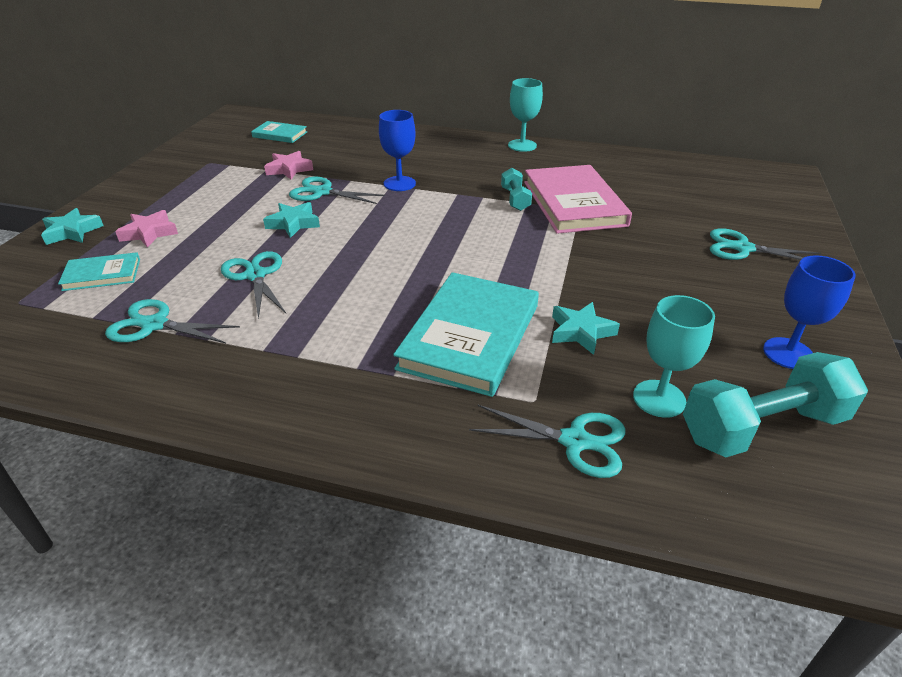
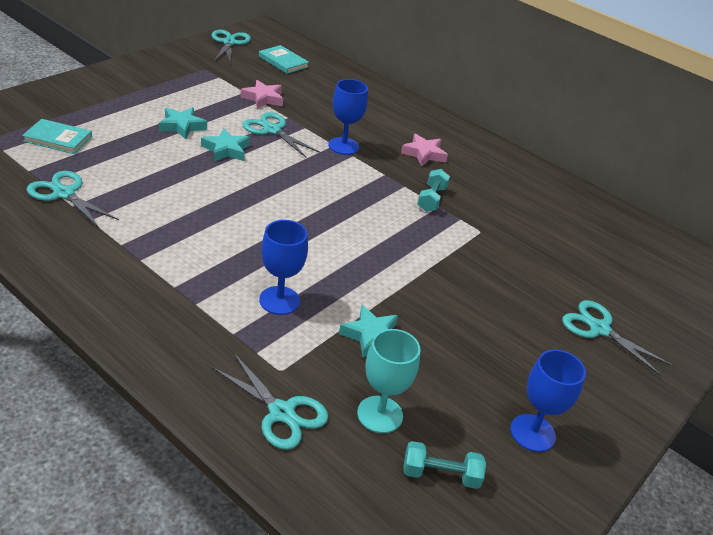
camera: 20 degrees right, 0 degrees up
turquoise star [41,208,103,245] -> turquoise star moved to [159,107,207,140]
pink star [115,210,178,248] -> pink star moved to [401,134,448,166]
turquoise scissors [221,251,286,319] -> turquoise scissors moved to [212,30,251,65]
turquoise book [393,272,539,397] -> blue goblet [259,220,308,315]
turquoise goblet [508,78,543,152] -> none
pink book [524,165,632,234] -> none
turquoise dumbbell [683,352,868,457] -> turquoise dumbbell [403,441,486,489], size x0.52

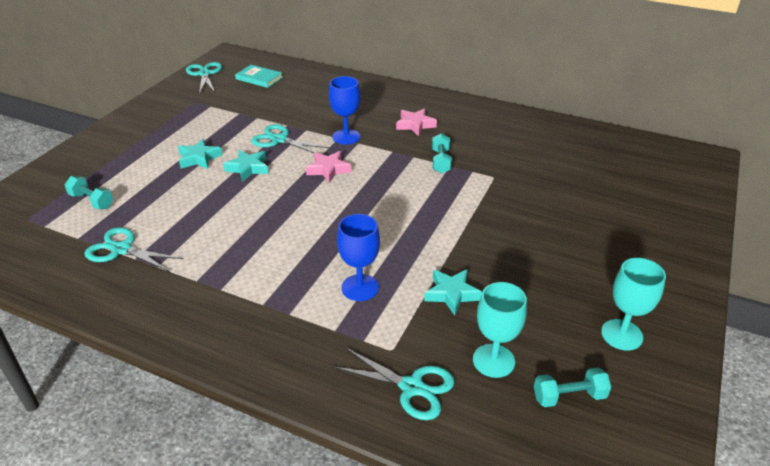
camera: 10 degrees left, 0 degrees up
turquoise book [22,119,92,154] -> turquoise dumbbell [65,176,113,209]
pink star [240,80,283,109] -> pink star moved to [306,151,352,183]
blue goblet [510,349,586,452] -> turquoise goblet [601,258,666,351]
turquoise scissors [562,300,673,377] -> none

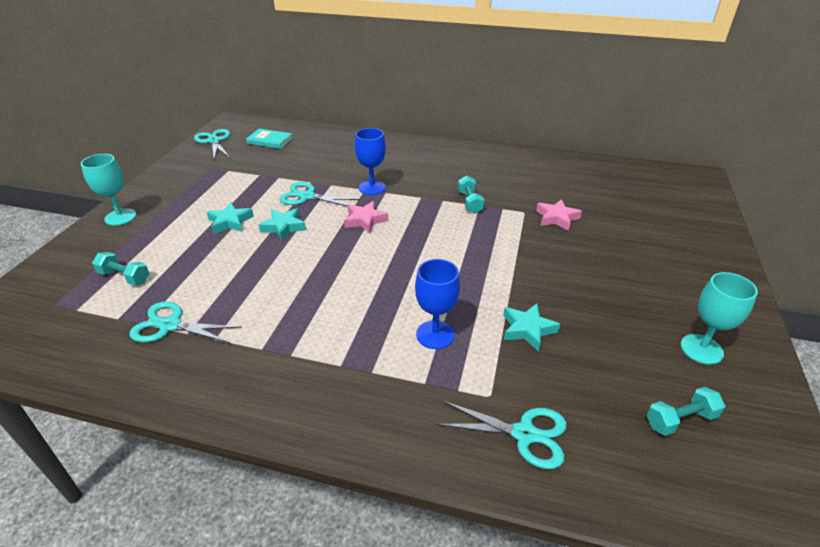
camera: 10 degrees left, 0 degrees up
pink star [396,108,437,136] -> pink star moved to [536,199,582,231]
turquoise goblet [473,282,527,378] -> turquoise goblet moved to [81,154,137,226]

